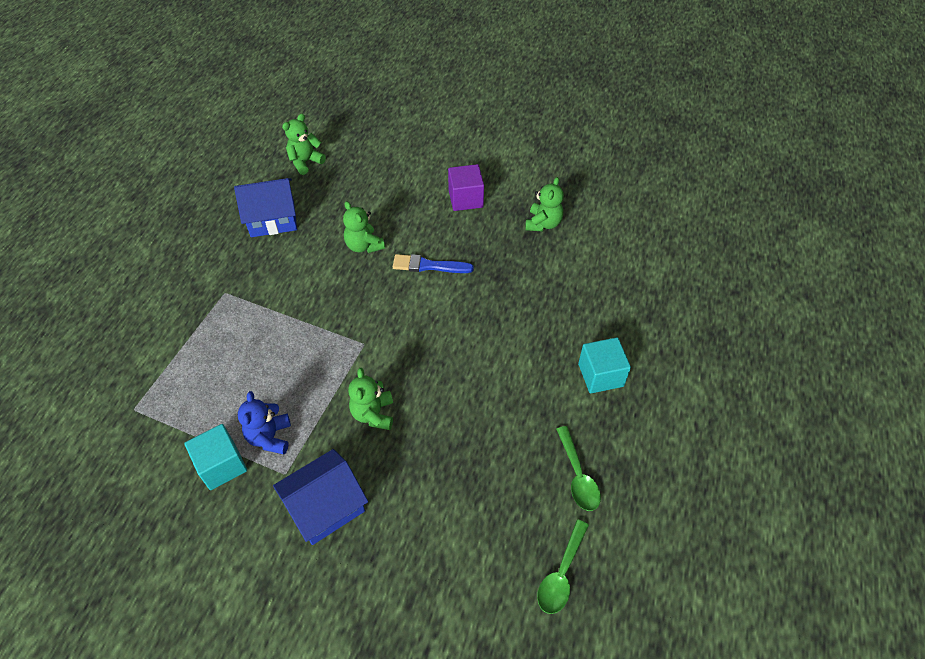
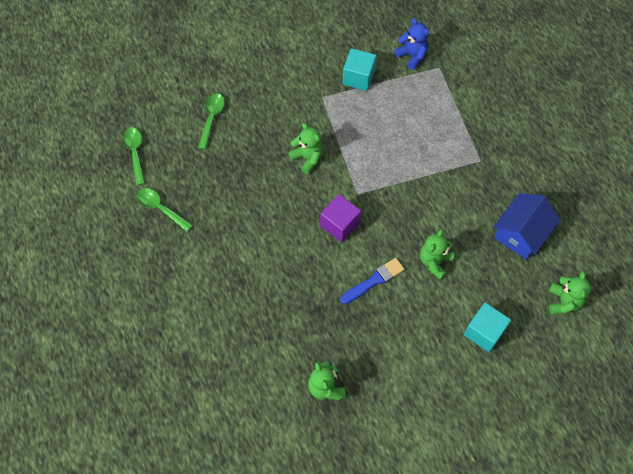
camera: 140 degrees right, 10 degrees up
blue teddy bear [238,391,291,454] -> blue teddy bear moved to [394,18,429,70]
blue house [273,449,368,545] -> none
green teddy bear [343,201,385,253] -> green teddy bear turned 75 degrees counterclockwise [420,229,455,280]
purple cube [448,164,484,211] -> purple cube moved to [320,194,361,242]
turquoise cube [578,337,631,393] -> turquoise cube moved to [464,303,511,352]
none -> green spoon [198,94,225,150]

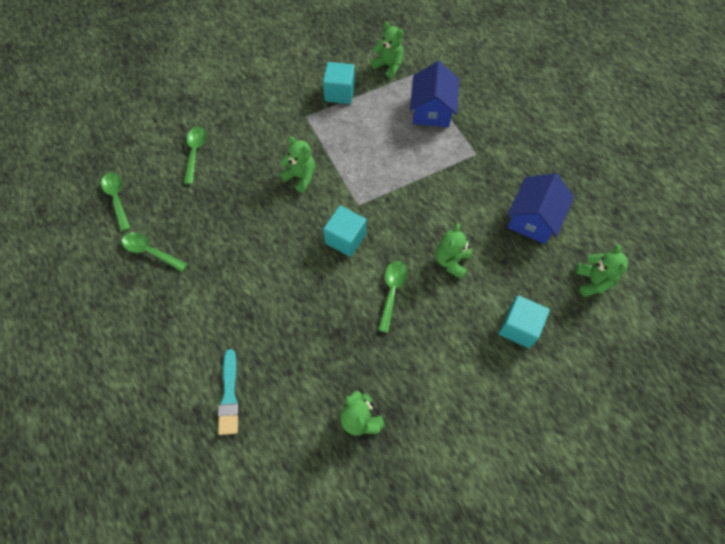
camera: 10 degrees left, 0 degrees up
purple cube [320,194,361,242] -> turquoise cube [323,206,367,257]
blue brush [340,258,405,304] -> green spoon [378,261,407,333]
blue teddy bear [394,18,429,70] -> green teddy bear [370,22,404,78]
none -> turquoise brush [218,349,239,435]
none -> blue house [410,61,459,127]

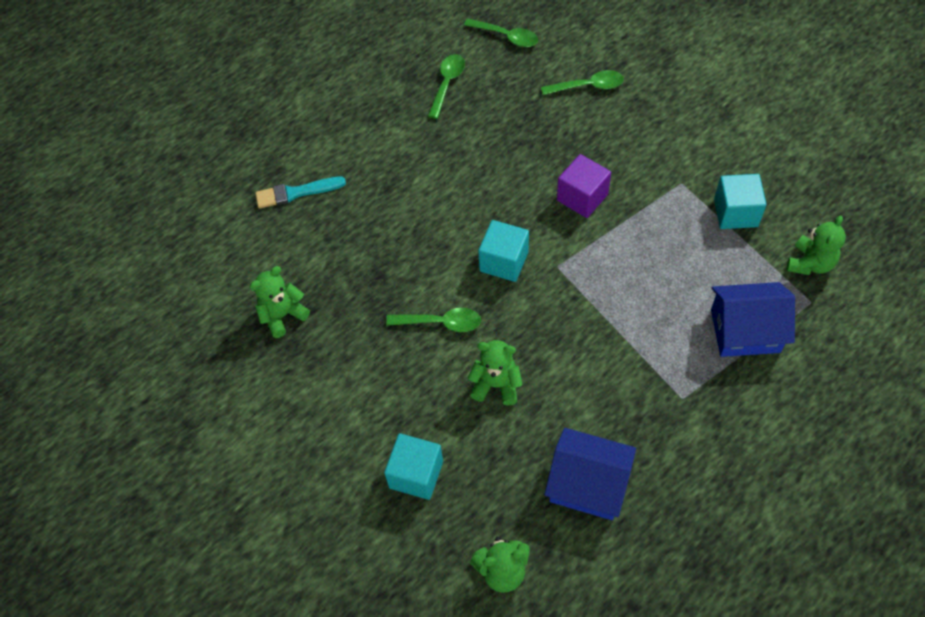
camera: 85 degrees right, 5 degrees down
green spoon [101,172,130,231] -> green spoon turned 60 degrees clockwise [464,19,538,47]
green teddy bear [280,136,315,193] -> purple cube [557,154,611,218]

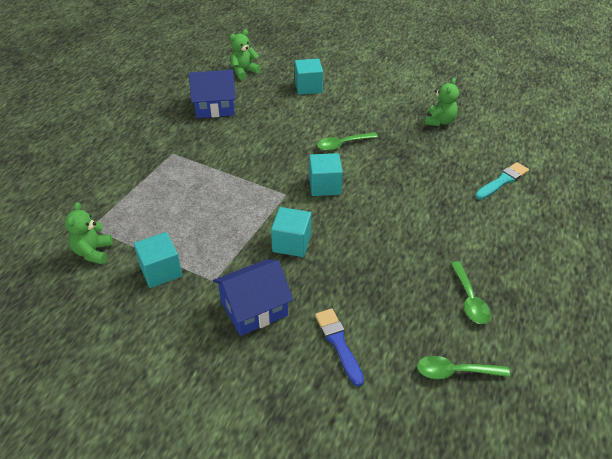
camera: 150 degrees right, 15 degrees down
green teddy bear [468,340,523,405] -> none
green spoon [541,70,624,95] -> blue brush [315,309,364,387]
purple cube [557,154,611,218] -> turquoise cube [271,207,311,257]
blue house [711,282,795,357] -> blue house moved to [213,259,293,336]

